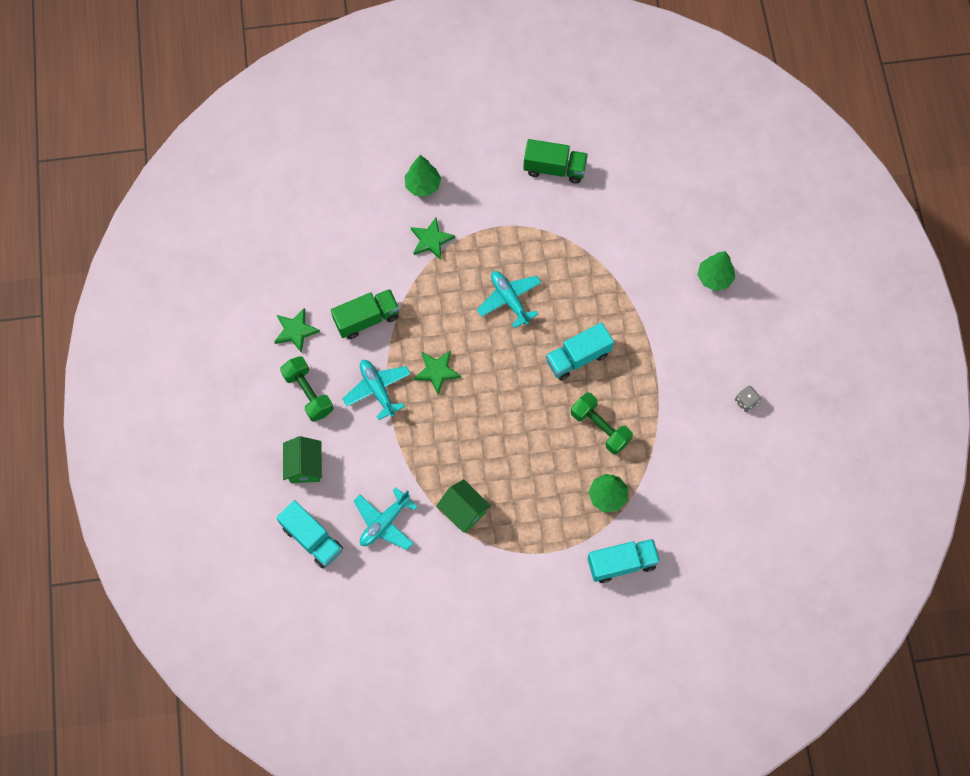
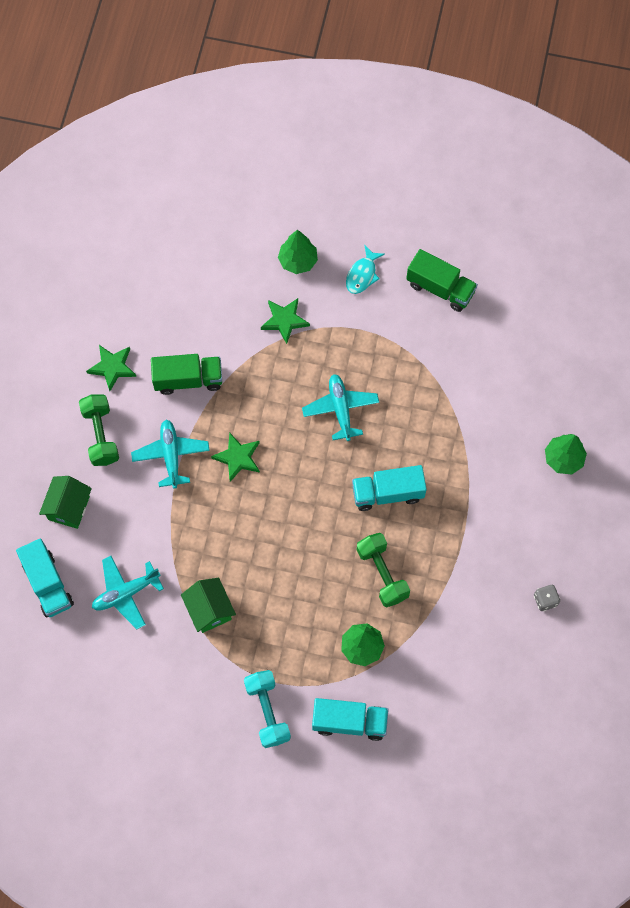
camera: 20 degrees right, 0 degrees up
none -> turquoise dumbbell [244,670,291,748]
none -> turquoise fish [346,246,385,294]

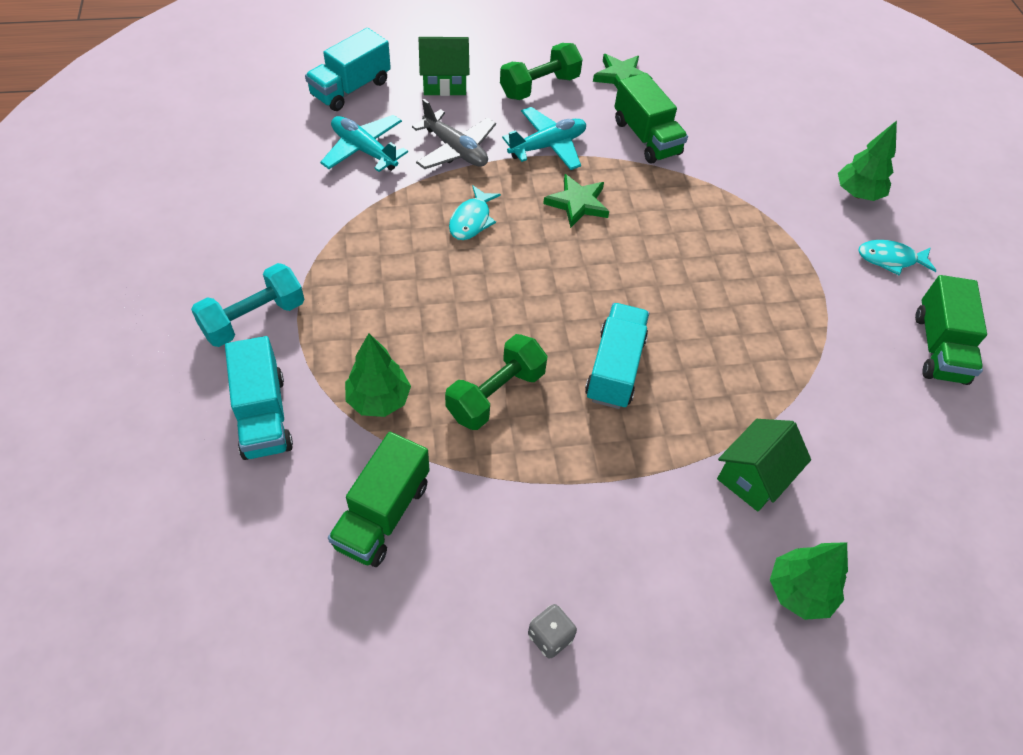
camera: 65 degrees right, 15 degrees down
green house [181,578,236,633] -> green house moved to [717,419,811,511]
green star [261,298,310,344] -> none
turquoise plane [302,374,379,441] -> none
turquoise truck [352,465,427,511] -> turquoise truck turned 45 degrees clockwise [585,303,649,409]
none -> green truck [328,432,429,567]
none -> grey plane [412,99,496,169]
none -> turquoise fish [449,185,501,240]

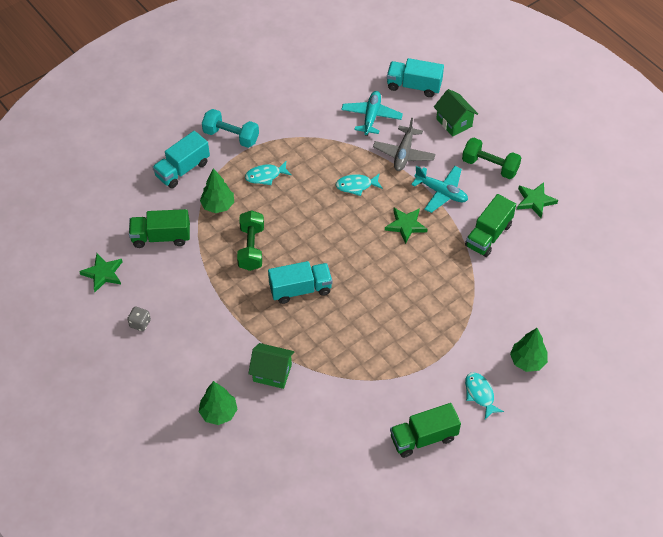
camera: 65 degrees right, 0 degrees up
green dumbbell [445,334,548,430] -> green dumbbell turned 75 degrees clockwise [237,210,264,271]
none -> green star [79,253,122,292]
none -> turquoise fish [245,161,292,185]

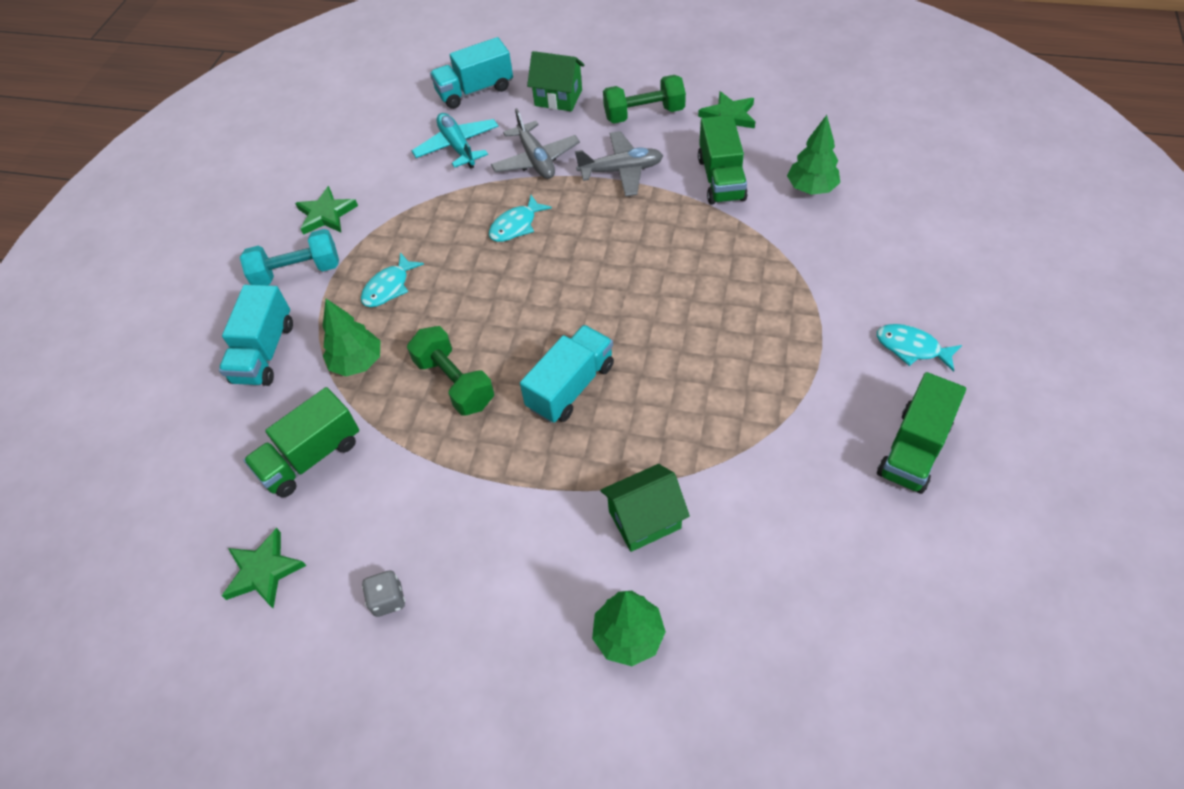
camera: 35 degrees left, 0 degrees up
green star [385,208,428,244] -> green star moved to [295,186,358,235]
turquoise plane [411,166,468,213] -> grey plane [575,131,663,197]
green tree [510,328,548,372] -> green tree moved to [787,115,840,195]

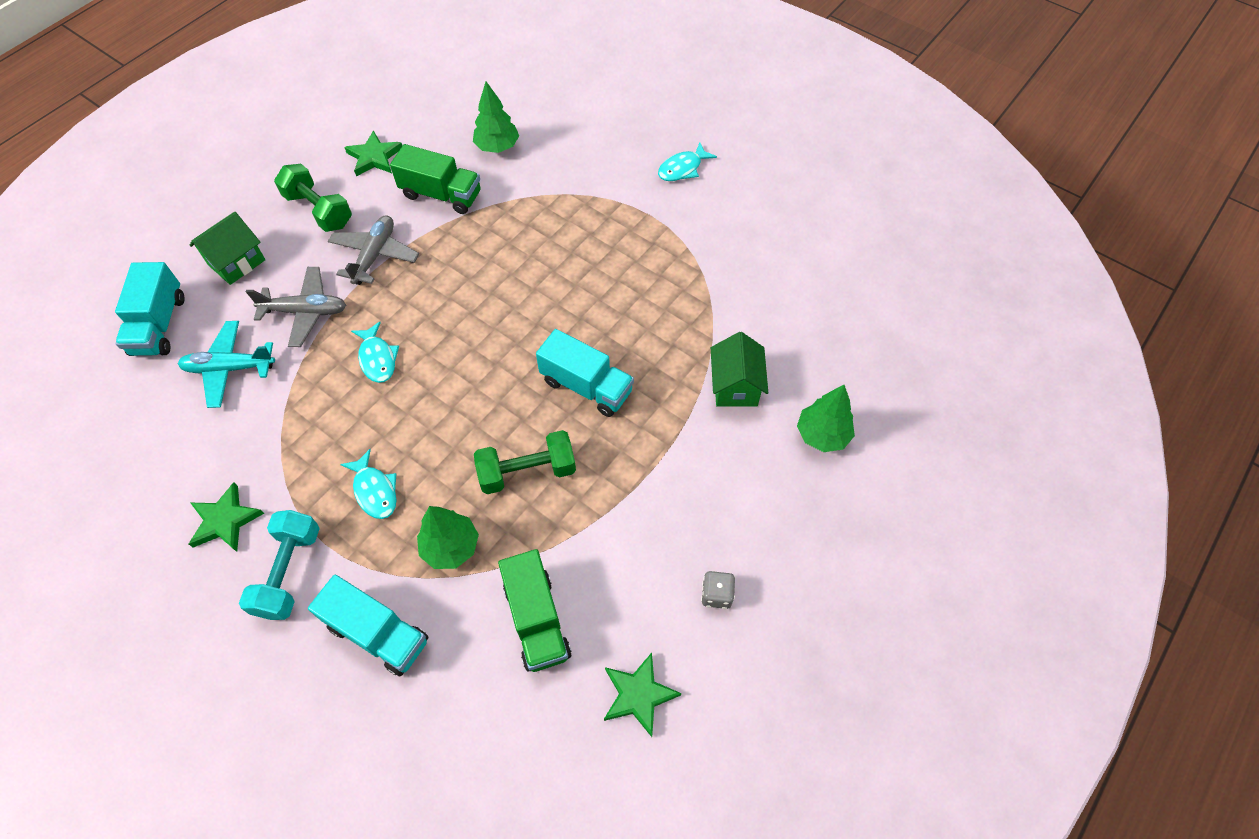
camera: 70 degrees left, 5 degrees up
turquoise truck [520,325,614,423] -> turquoise truck turned 150 degrees clockwise [536,329,634,417]
green dumbbell [603,75,686,123] -> green dumbbell turned 60 degrees counterclockwise [274,164,352,232]
green truck [877,372,966,494] -> none

